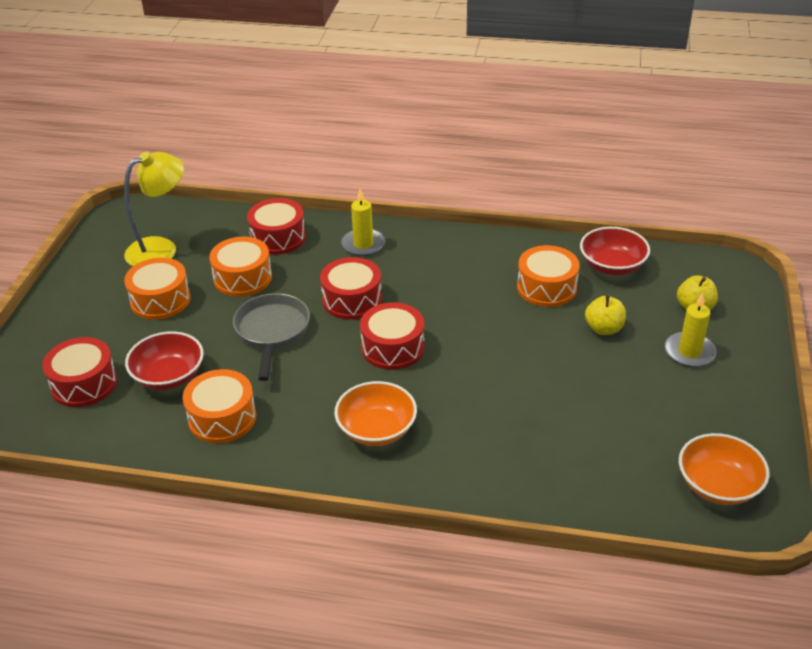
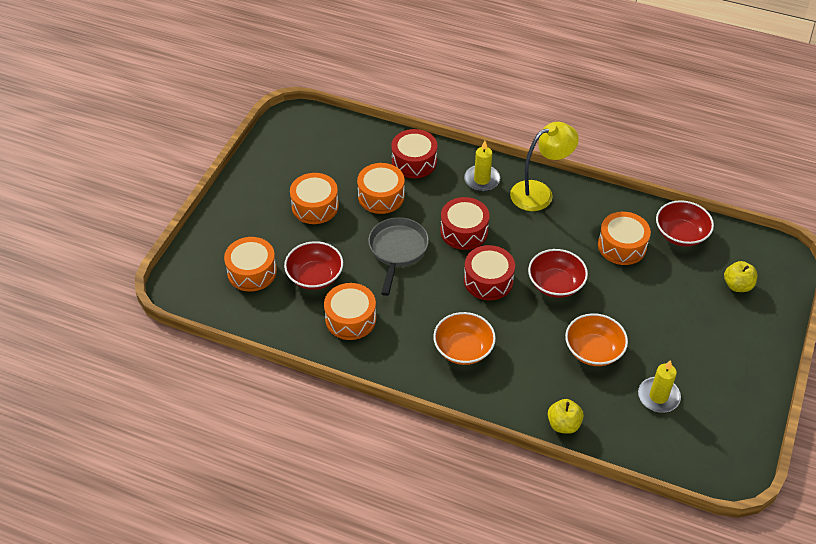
camera: 10 degrees right, 10 degrees up
red drum [42,337,117,407] -> orange drum [224,237,277,292]
yellow lamp [124,152,184,266] -> yellow lamp moved to [510,122,579,211]
yellow apple [585,295,626,335] -> yellow apple moved to [548,399,584,434]
yellow candle [665,292,717,367] -> yellow candle moved to [638,360,681,413]
orange bowl [679,433,769,505] -> orange bowl moved to [565,313,628,366]
none -> red bowl [528,249,588,298]

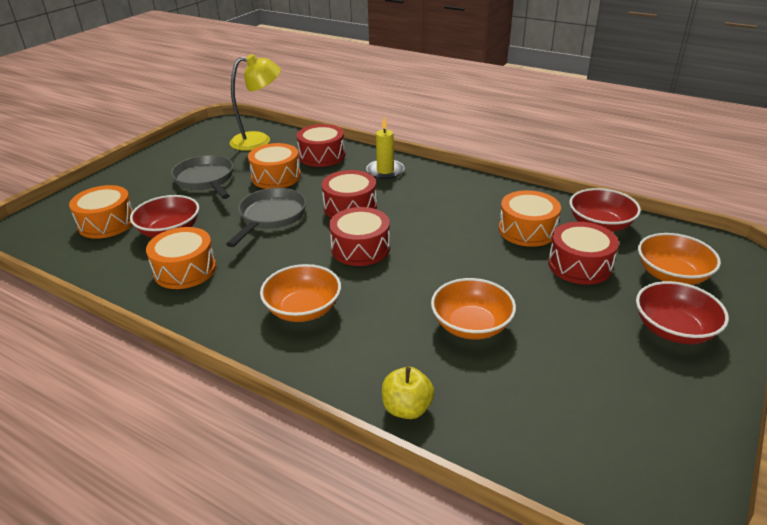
camera: 10 degrees right, 15 degrees down
orange drum [290,173,339,224] -> grey pan [171,155,233,199]
yellow lamp [510,122,579,211] -> yellow lamp moved to [230,54,281,151]
red bowl [528,249,588,298] -> red bowl moved to [636,281,729,344]
yellow candle [638,360,681,413] -> none
yellow apple [724,261,757,292] -> orange bowl [638,233,721,285]
none -> red drum [548,222,619,285]

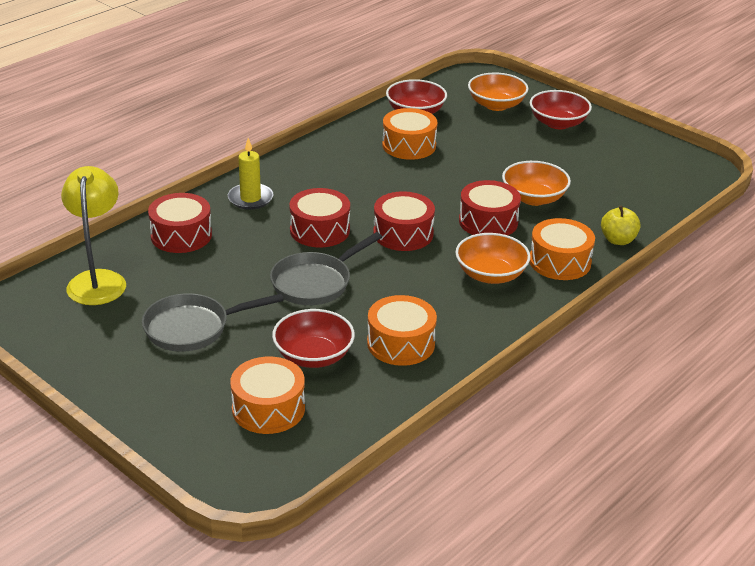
camera: 80 degrees left, 0 degrees up
grey pan [226,188,306,247] -> grey pan turned 75 degrees counterclockwise [270,232,382,305]
orange drum [248,143,301,189] -> orange drum moved to [530,218,595,280]
red drum [548,222,619,285] -> red drum moved to [459,180,521,235]

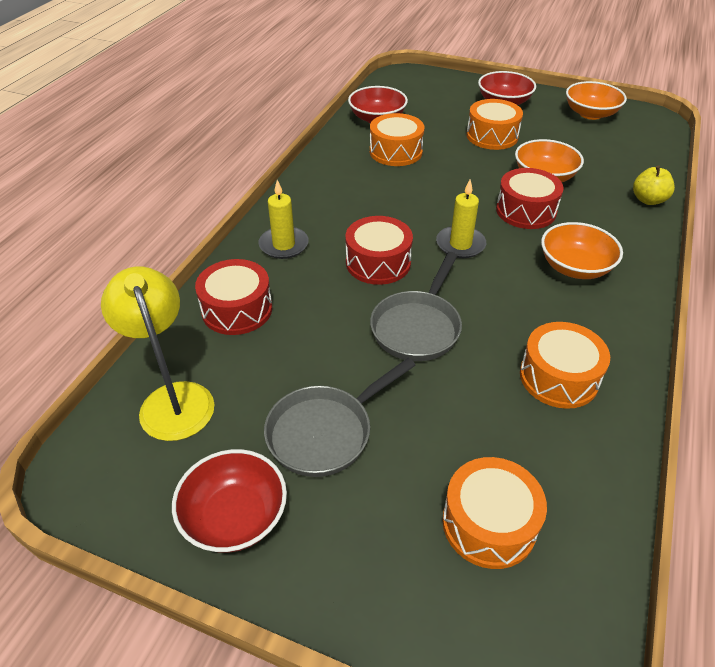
camera: 20 degrees left, 10 degrees up
red bowl [272,309,355,368] -> red bowl moved to [172,449,287,552]
red drum [373,191,435,251] -> yellow candle [436,180,486,258]
orange bowl [468,73,529,111] -> orange bowl moved to [566,81,627,120]
orange drum [530,218,595,280] -> orange drum moved to [466,99,523,150]

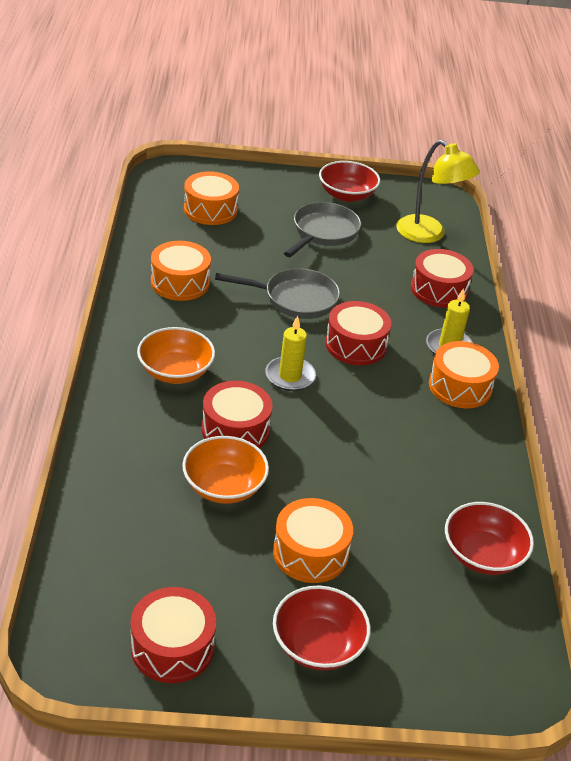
camera: 155 degrees right, 5 degrees down
orange drum [370,113,425,166] -> orange drum moved to [429,341,499,408]
grey pan [370,252,462,361] -> grey pan turned 90 degrees clockwise [215,268,340,319]
orange bowl [566,81,627,120] -> red drum [131,587,216,683]
yellow apple [633,166,675,205] -> none

